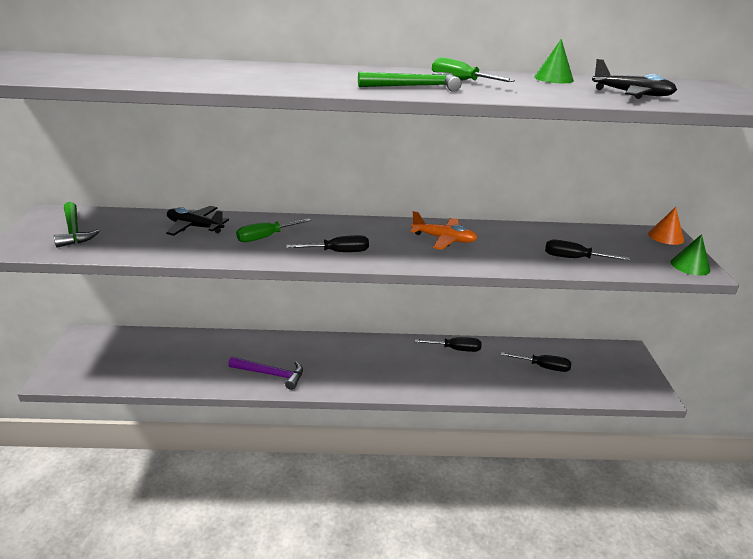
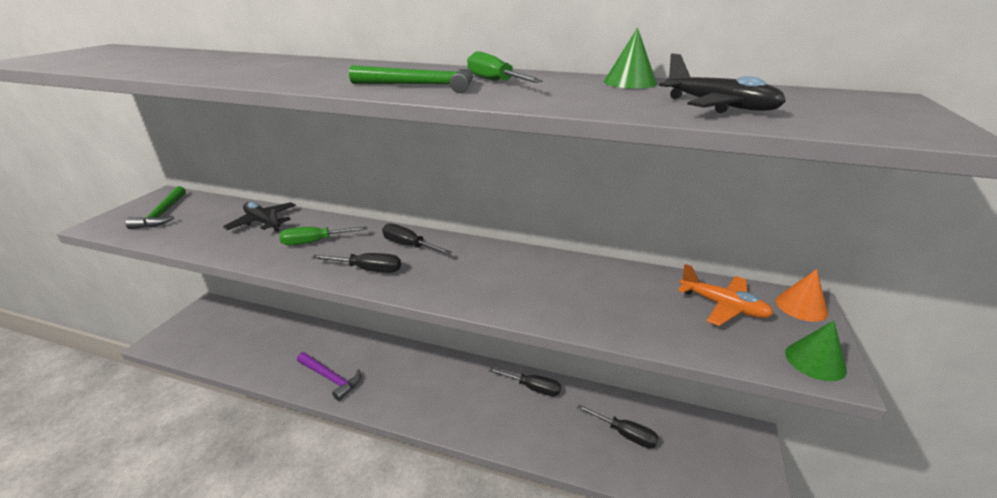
camera: 20 degrees right, 0 degrees up
orange plane [410,211,477,250] -> orange plane moved to [678,264,773,326]
black screwdriver [545,240,630,261] -> black screwdriver moved to [382,223,452,255]

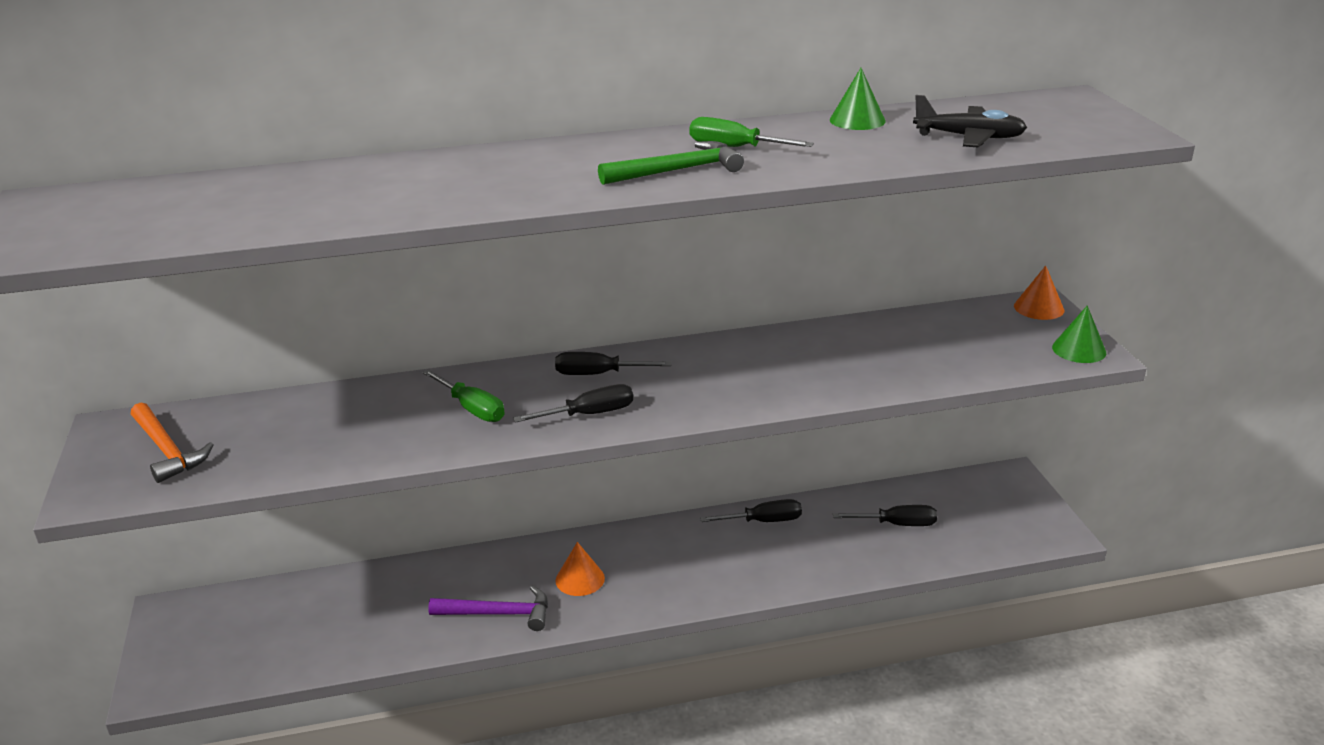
camera: 30 degrees left, 0 degrees up
green hammer [125,186,186,229] -> orange hammer [131,403,214,483]
black plane [223,202,296,232] -> none
green screwdriver [279,226,367,245] -> green screwdriver turned 90 degrees counterclockwise [423,369,505,422]
orange plane [678,264,773,326] -> none
none -> orange cone [555,542,605,596]

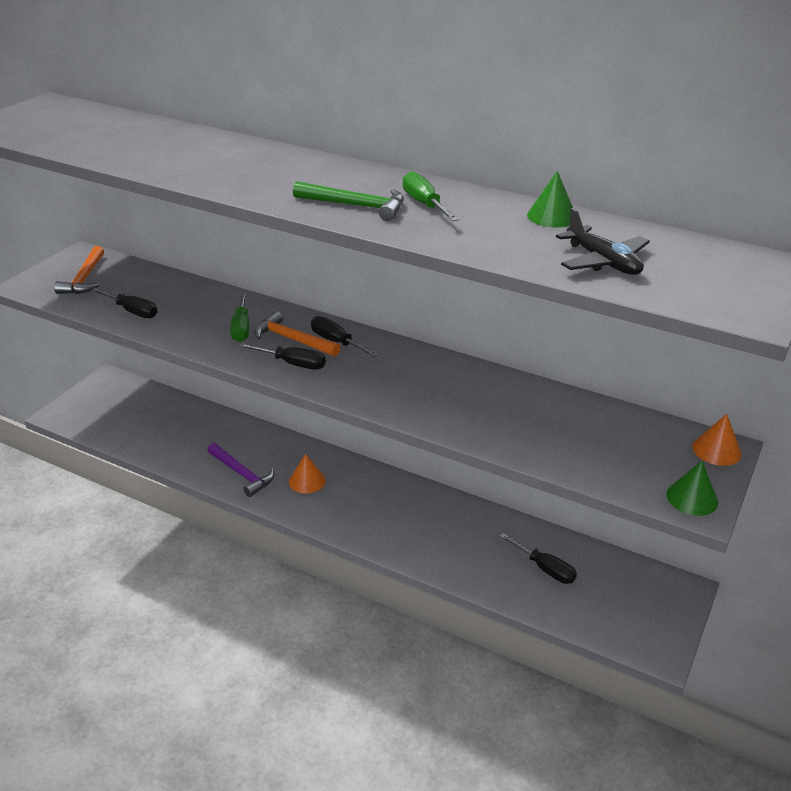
camera: 40 degrees right, 5 degrees up
black screwdriver [700,499,802,522] -> black screwdriver moved to [91,288,157,318]
none -> orange hammer [254,311,341,357]

